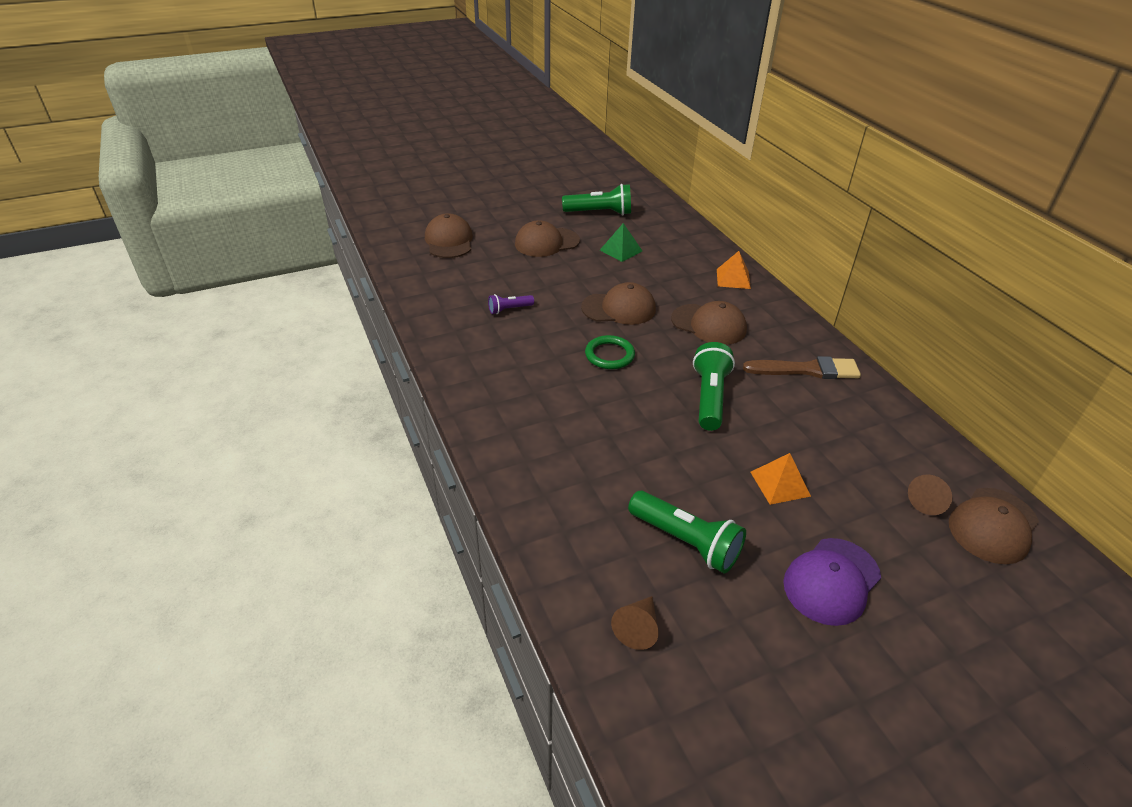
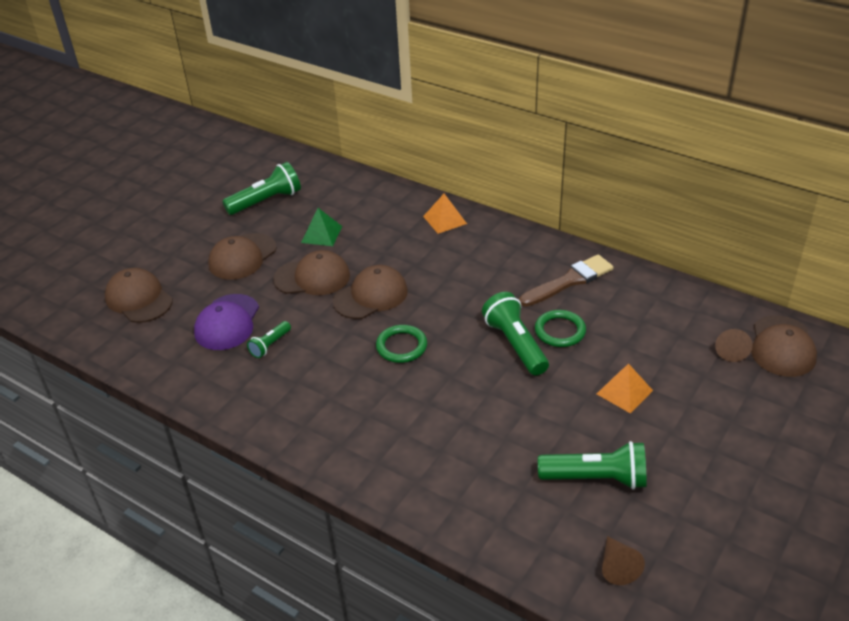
camera: 30 degrees left, 0 degrees up
purple flashlight [488,294,534,314] -> green flashlight [247,321,291,358]
brown cap [671,301,747,345] -> brown cap moved to [273,250,350,295]
purple cap [783,538,881,626] -> purple cap moved to [194,294,259,350]
none -> green ring [535,310,586,347]

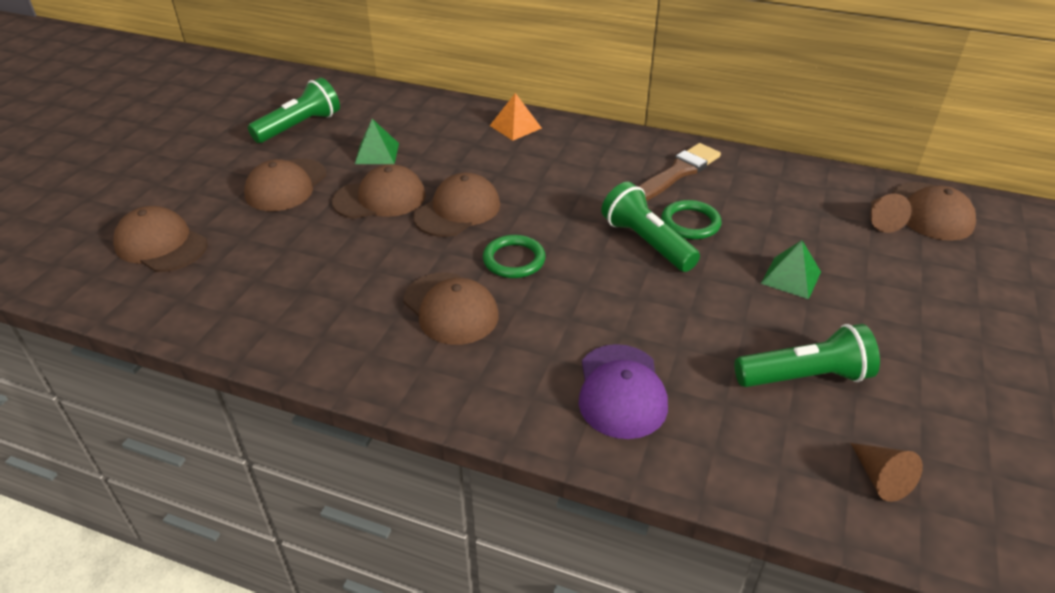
camera: 15 degrees left, 0 degrees up
purple cap [194,294,259,350] -> purple cap moved to [579,344,668,439]
green flashlight [247,321,291,358] -> none
orange pyramid [597,364,653,414] -> green pyramid [761,240,821,299]
none -> brown cap [403,272,499,345]

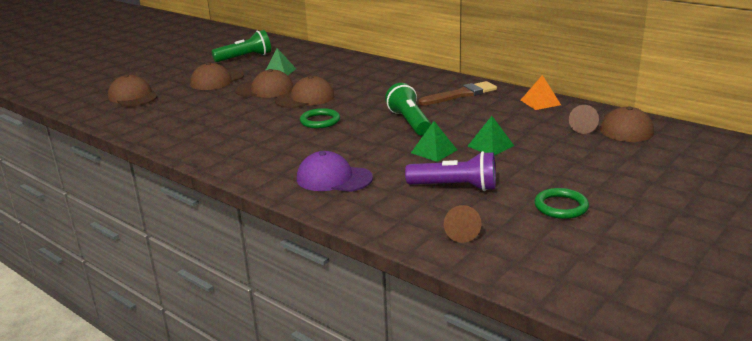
camera: 20 degrees right, 15 degrees down
brown cap [403,272,499,345] -> none
orange pyramid [490,93,542,141] -> orange pyramid moved to [521,75,561,110]
purple cap [579,344,668,439] -> purple cap turned 90 degrees clockwise [297,151,373,192]
green ring [661,200,721,239] -> green ring moved to [534,188,589,219]
green flashlight [734,324,880,387] -> purple flashlight [405,151,496,191]
none -> green pyramid [411,121,457,162]

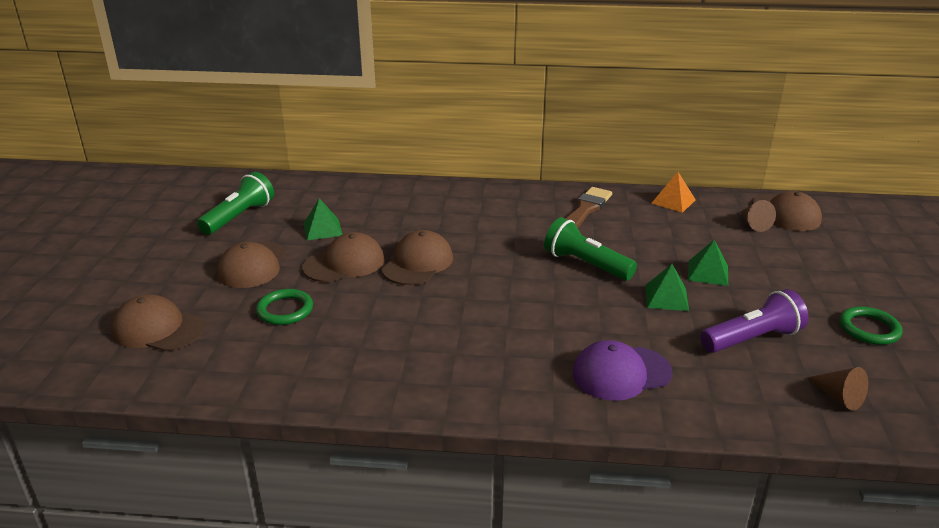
camera: 35 degrees left, 5 degrees up
green ring [300,108,340,128] -> green ring moved to [256,289,313,325]

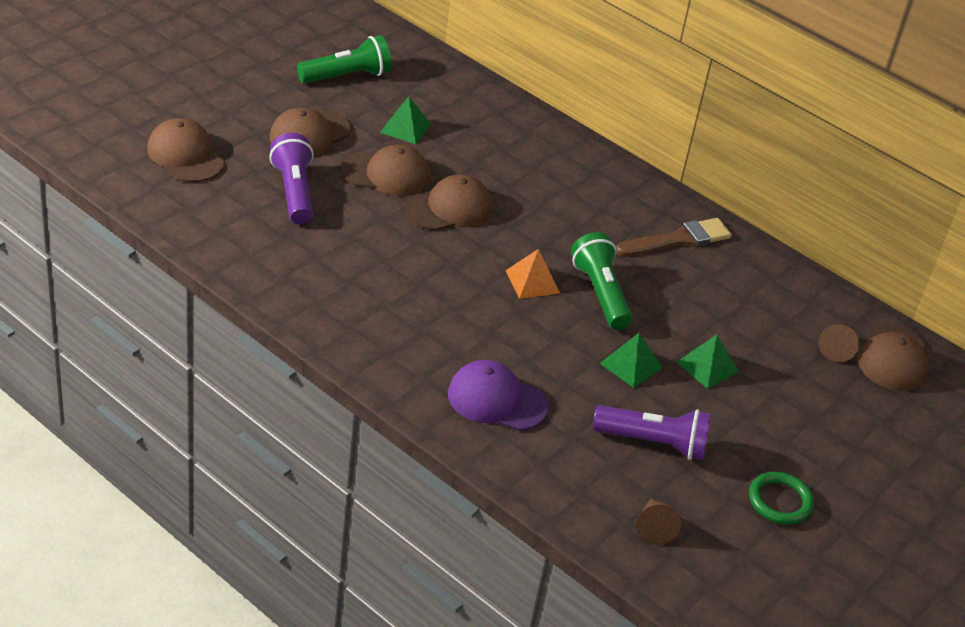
camera: 30 degrees right, 10 degrees up
green ring [256,289,313,325] -> purple flashlight [269,133,314,224]
orange pyramid [651,172,696,213] -> orange pyramid moved to [505,249,560,299]

